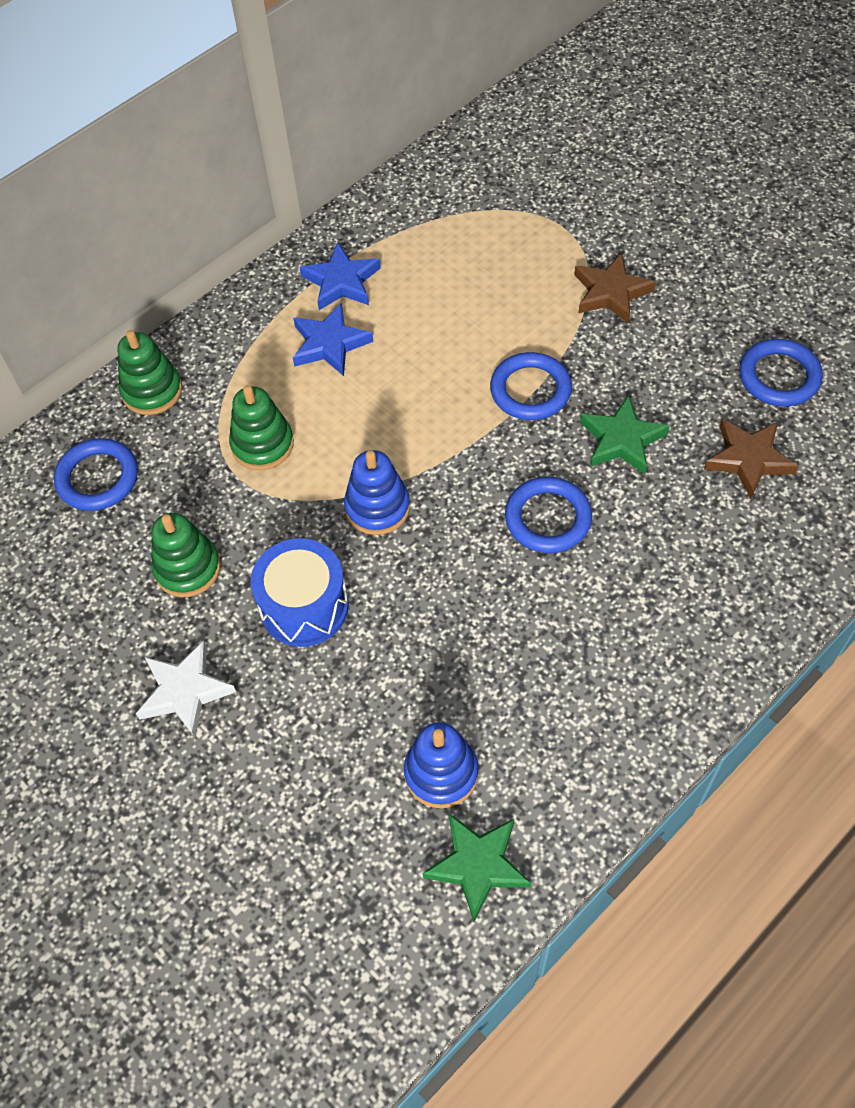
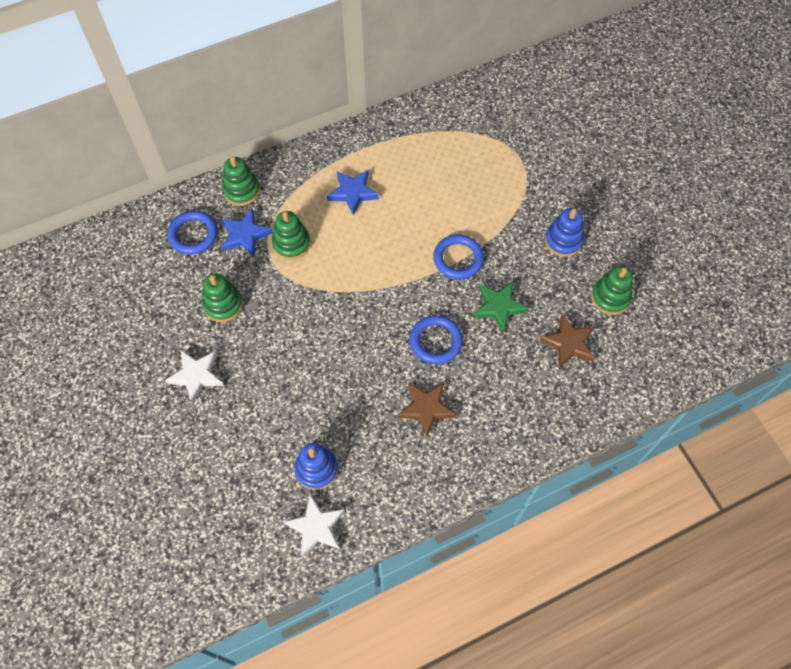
camera: 15 degrees right, 5 degrees up
blue drum [251,538,349,647] -> none
blue star [299,242,381,310] -> blue star moved to [222,209,273,257]
blue stacking toy [344,450,410,535] -> blue stacking toy moved to [545,208,584,257]
green star [423,814,531,922] -> white star [284,494,345,557]
brown star [574,253,656,324] -> brown star moved to [398,383,456,437]
blue ring [739,339,823,407] -> green stacking toy [591,266,633,315]

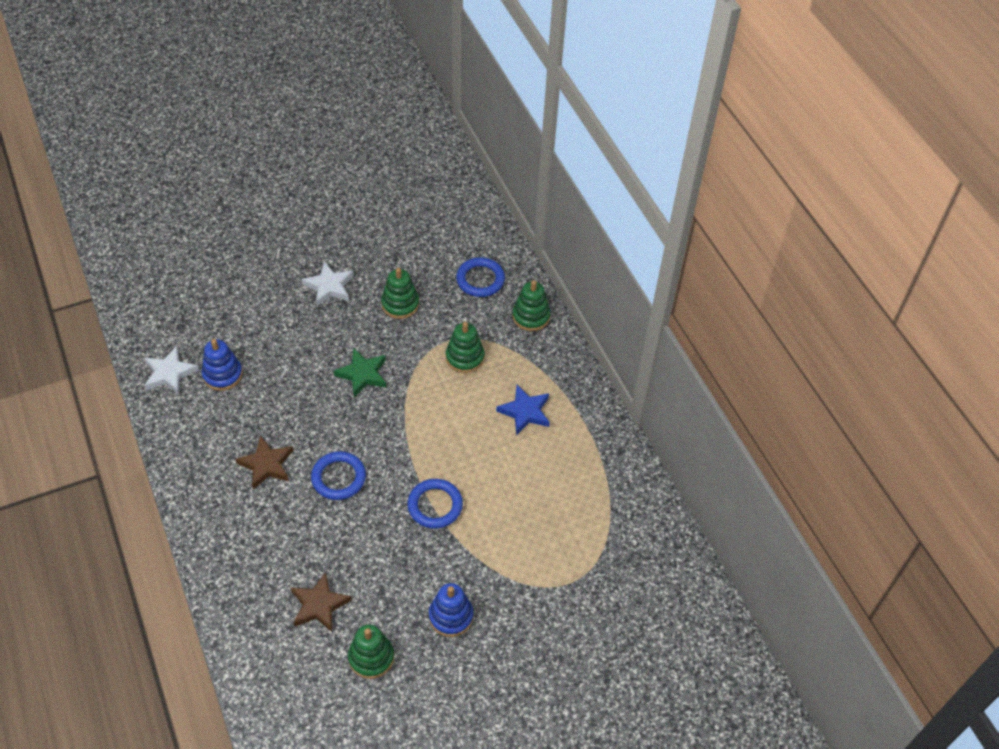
camera: 90 degrees right, 10 degrees down
blue star [222,209,273,257] -> none
green star [473,281,529,333] -> green star moved to [333,348,386,397]

